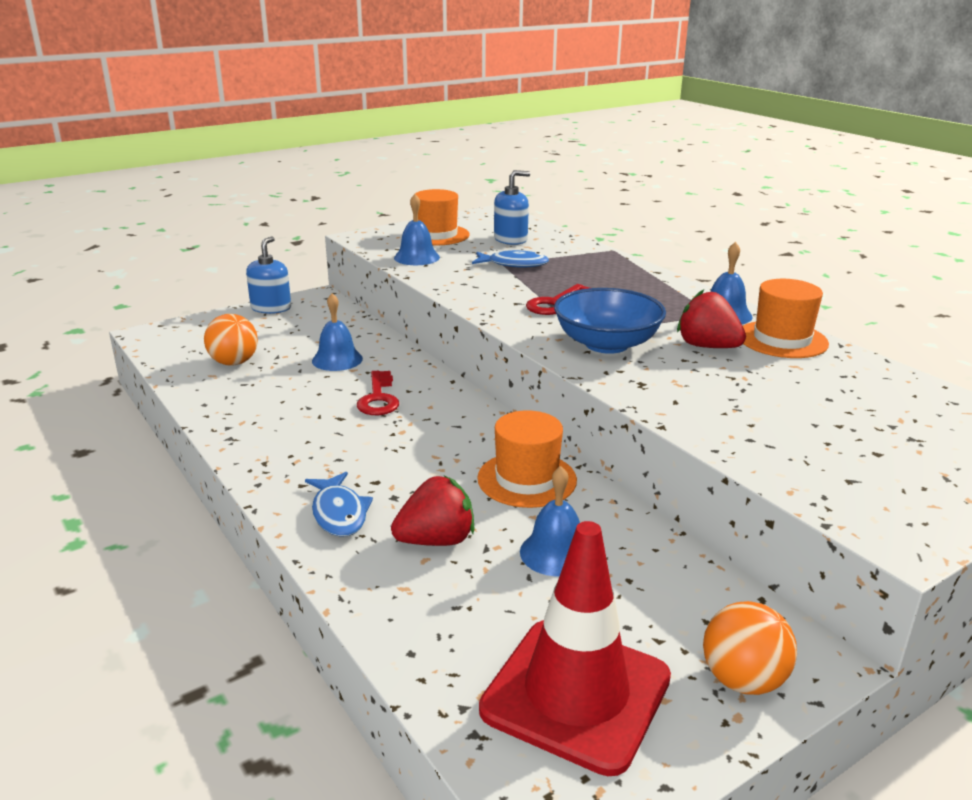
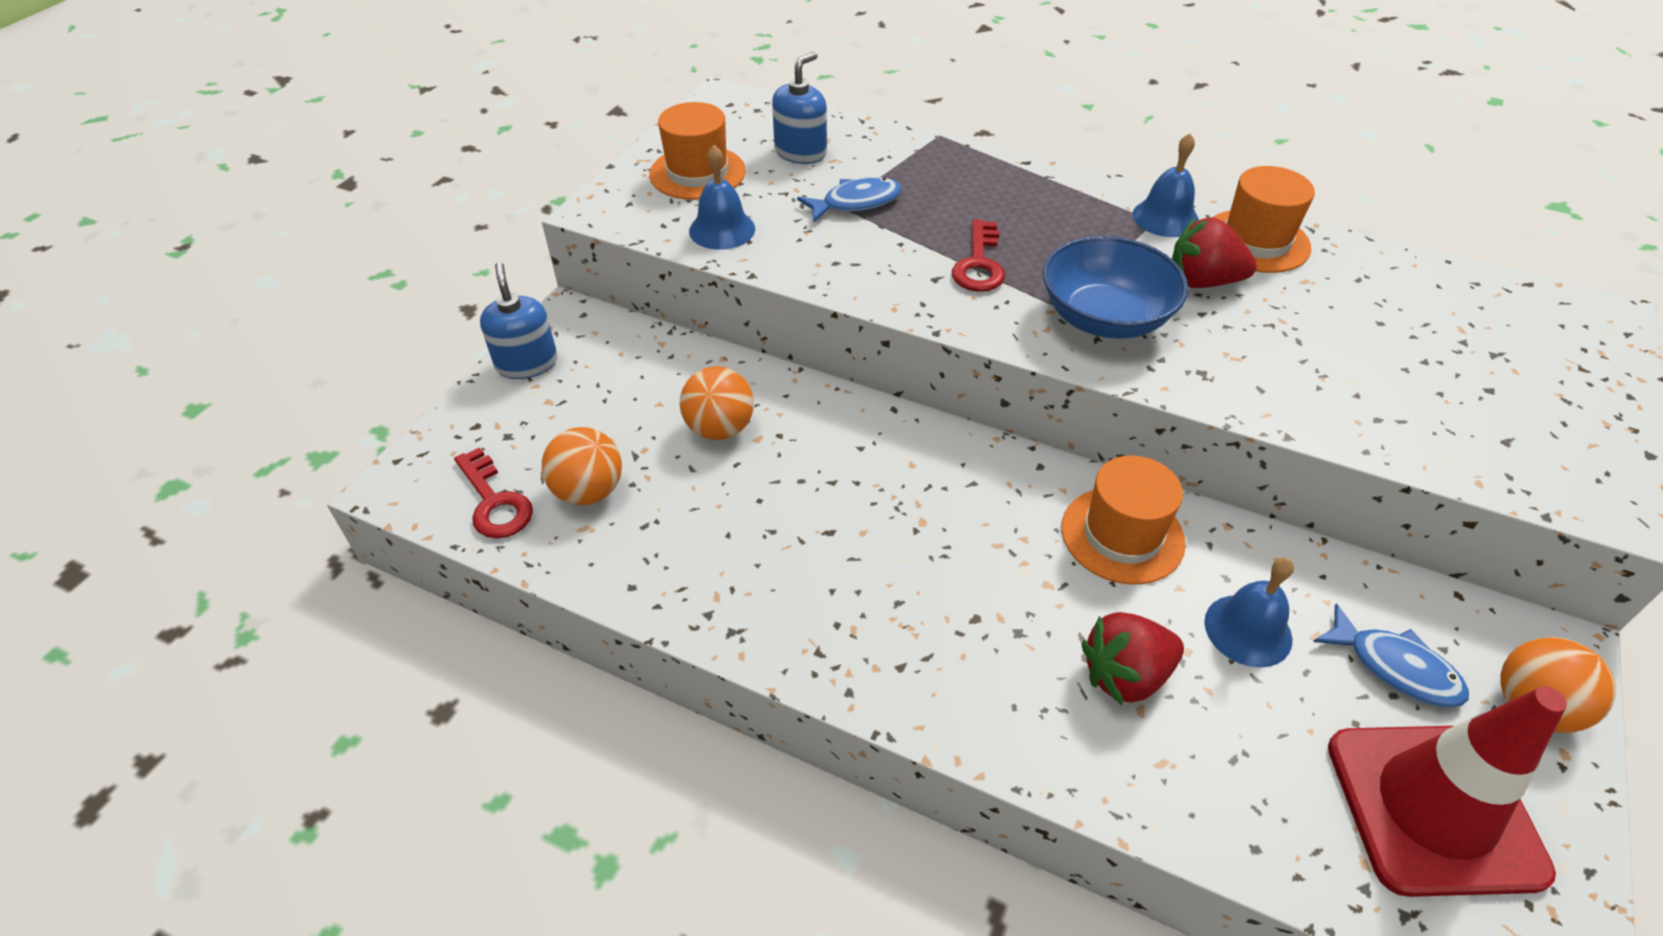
camera: 30 degrees left, 20 degrees up
blue fish [305,472,373,537] -> blue fish moved to [1313,604,1469,707]
blue bell [312,293,363,371] -> orange ball [680,366,754,440]
red key [357,371,399,415] -> red key moved to [454,447,533,538]
red strawberry [391,476,474,546] -> red strawberry turned 150 degrees counterclockwise [1081,612,1184,705]

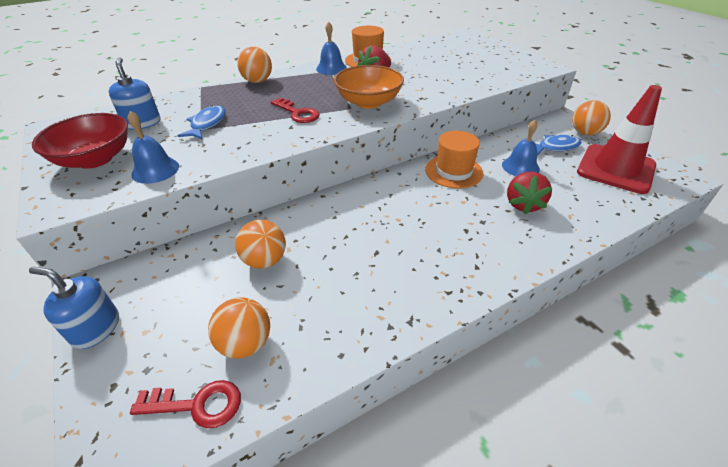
camera: 55 degrees left, 5 degrees down
orange hat [649,102,746,200] -> red bowl [32,113,128,169]
blue bowl [1043,236,1189,339] -> orange bowl [334,65,404,109]
none -> orange ball [237,47,272,83]

